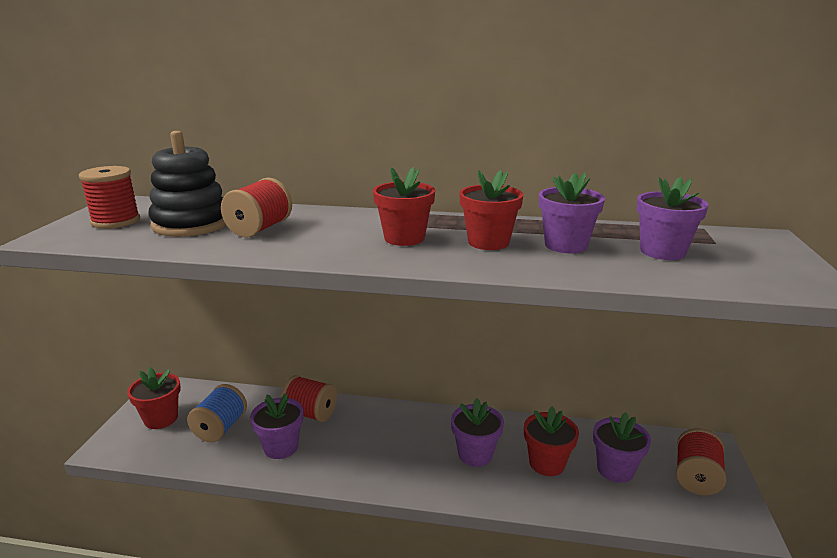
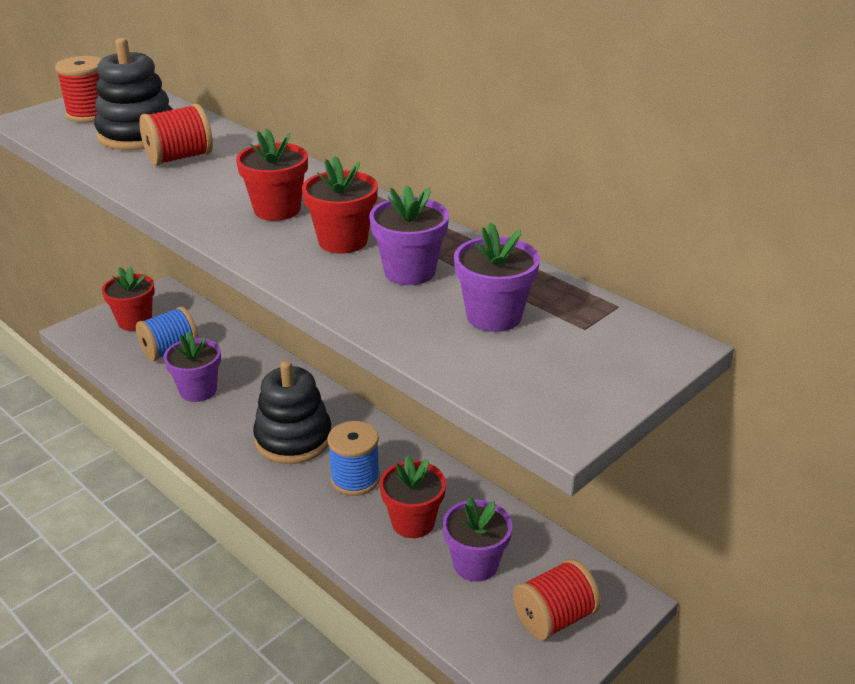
camera: 35 degrees right, 10 degrees up
red spool [281,375,337,422] -> none
purple flower pot [451,398,504,467] -> blue spool [327,421,380,496]
none -> black stacking toy [253,361,331,464]

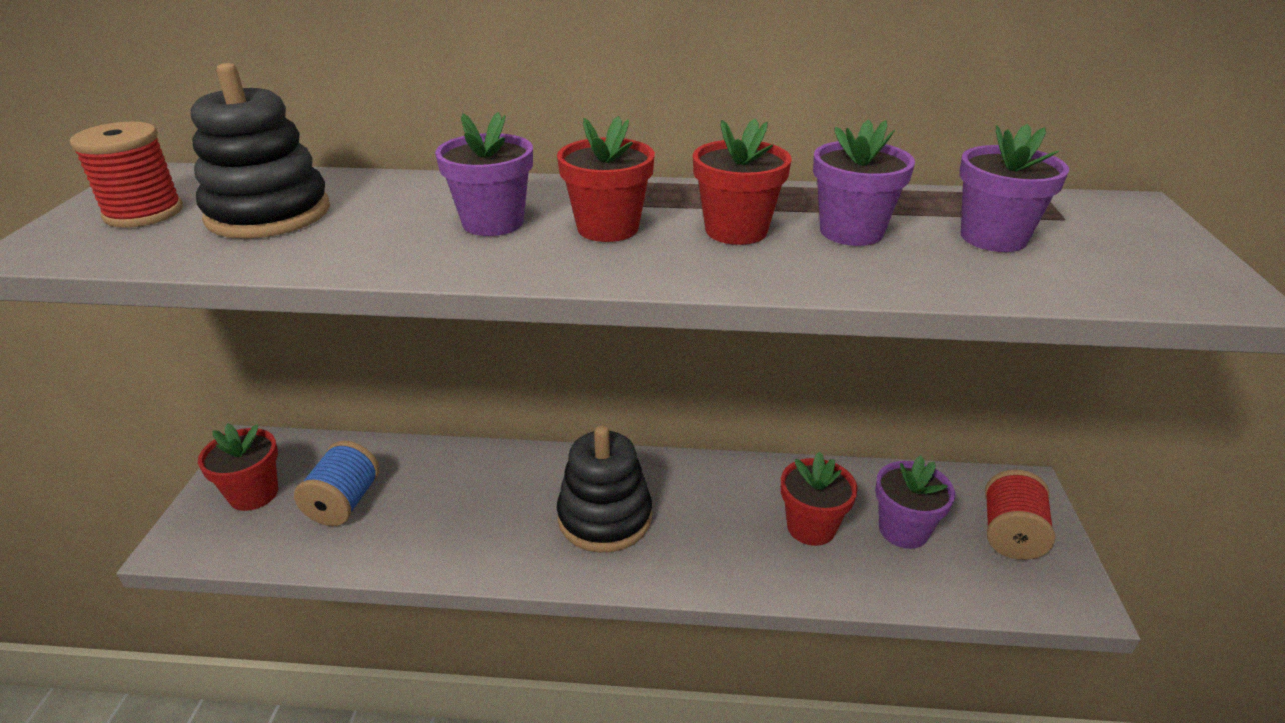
camera: 40 degrees left, 0 degrees up
red spool [139,104,213,166] -> none
purple flower pot [163,331,221,402] -> purple flower pot moved to [435,112,533,236]
blue spool [327,421,380,496] -> none

